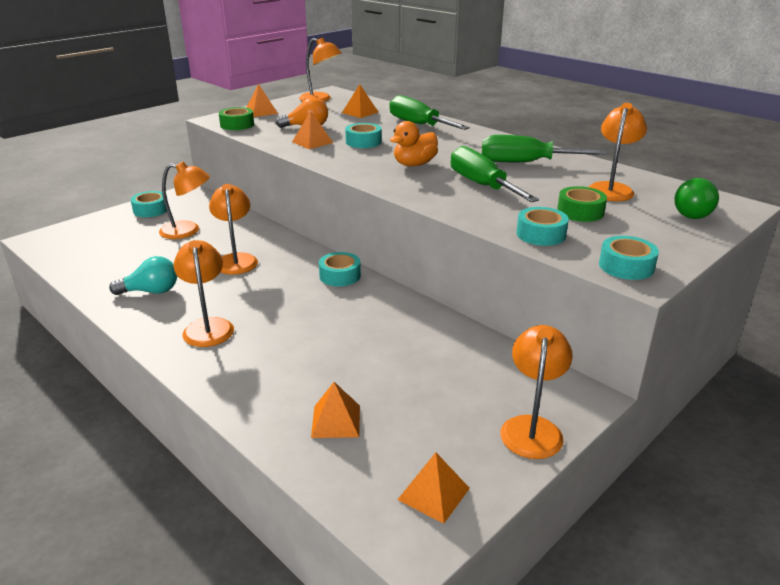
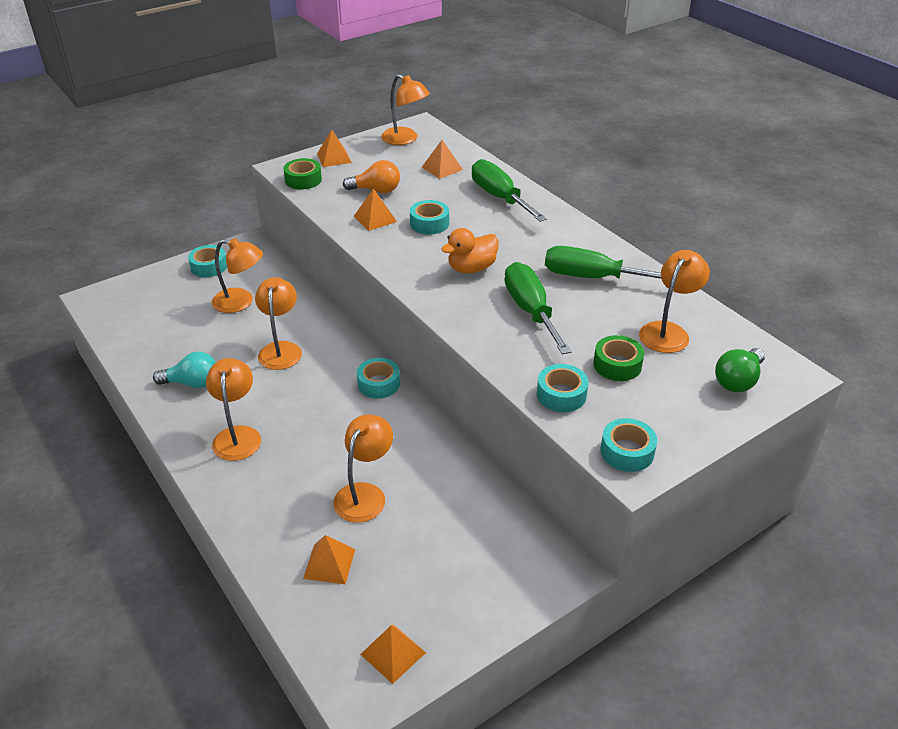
camera: 10 degrees right, 10 degrees up
orange lamp [500,325,573,459] -> orange lamp moved to [333,415,393,523]

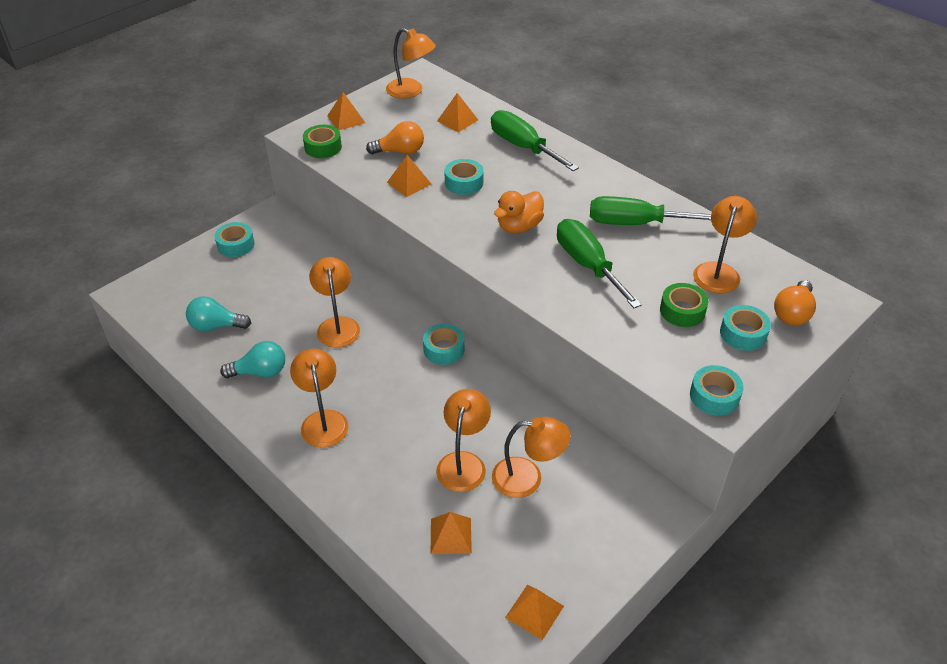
camera: 10 degrees left, 5 degrees up
orange lamp [212,238,263,313] -> orange lamp moved to [492,417,571,498]
turquoise tape [537,364,588,412] -> turquoise tape moved to [720,305,771,351]
green light bulb [715,348,765,392] -> orange light bulb [774,280,816,325]
none -> turquoise light bulb [186,296,251,331]

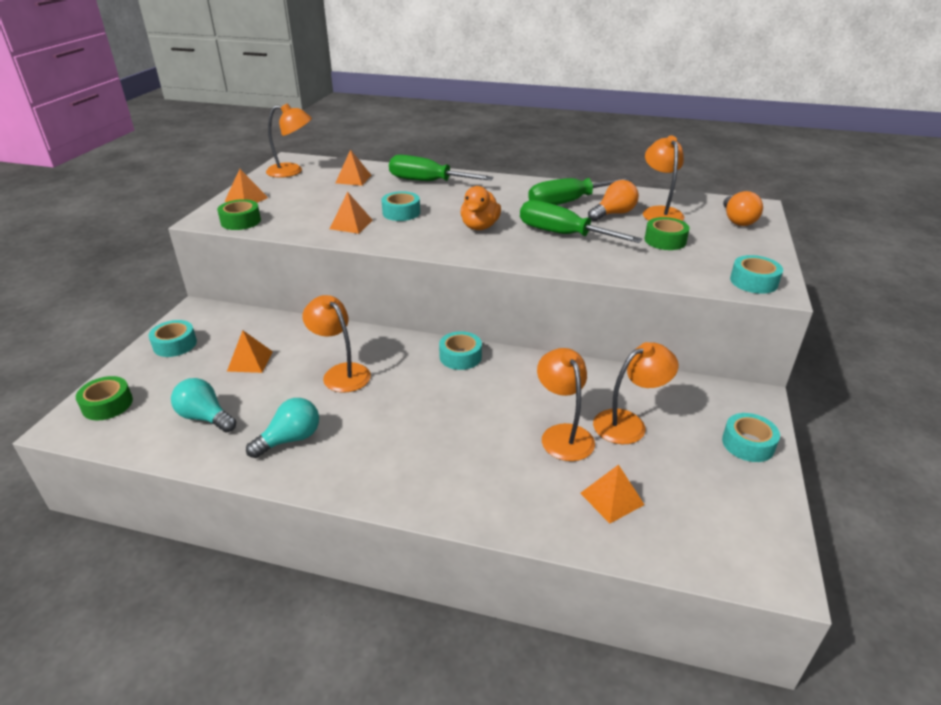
camera: 30 degrees left, 10 degrees down
turquoise light bulb [186,296,251,331] -> turquoise light bulb turned 60 degrees clockwise [171,378,236,433]
orange lamp [290,349,348,448] -> none
orange light bulb [366,121,424,154] -> orange light bulb moved to [588,180,639,221]
orange pyramid [505,585,564,640] -> orange pyramid moved to [227,330,273,373]
turquoise tape [720,305,771,351] -> turquoise tape moved to [722,413,780,462]
none -> green tape [76,376,133,420]

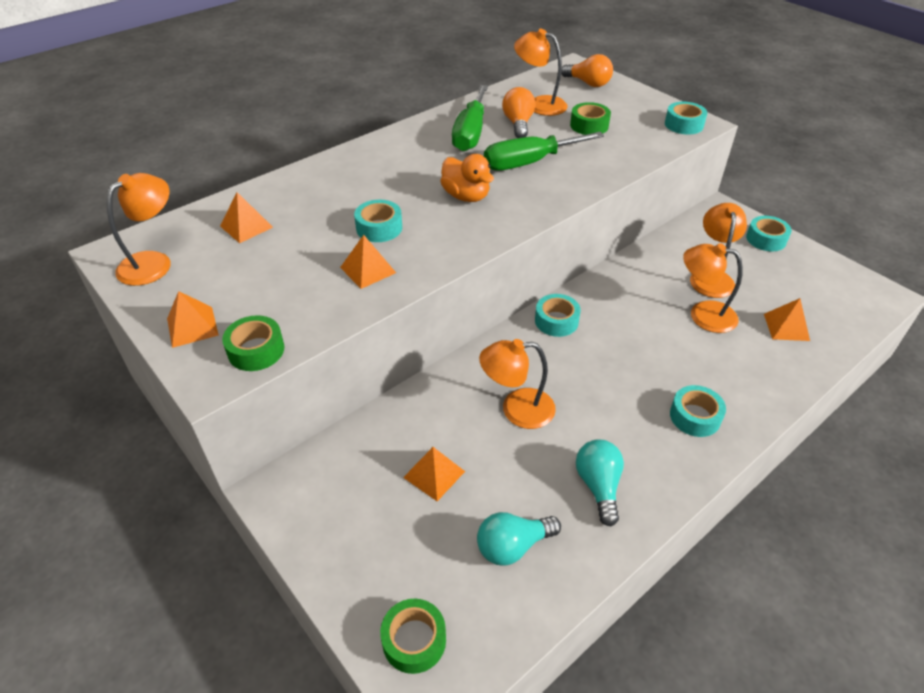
camera: 55 degrees left, 10 degrees up
turquoise tape [148,320,197,357] -> turquoise tape moved to [670,385,726,437]
green screwdriver [389,155,494,181] -> none

